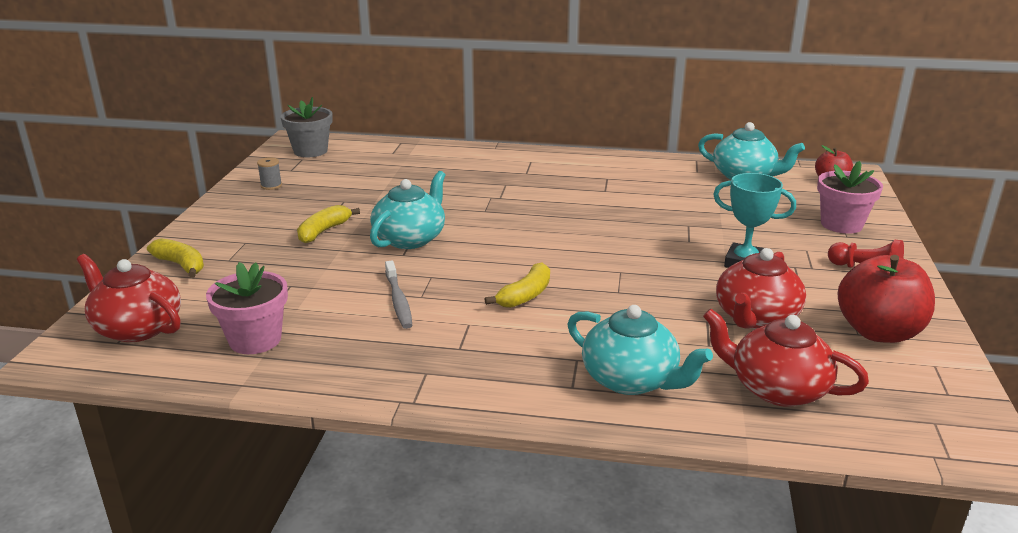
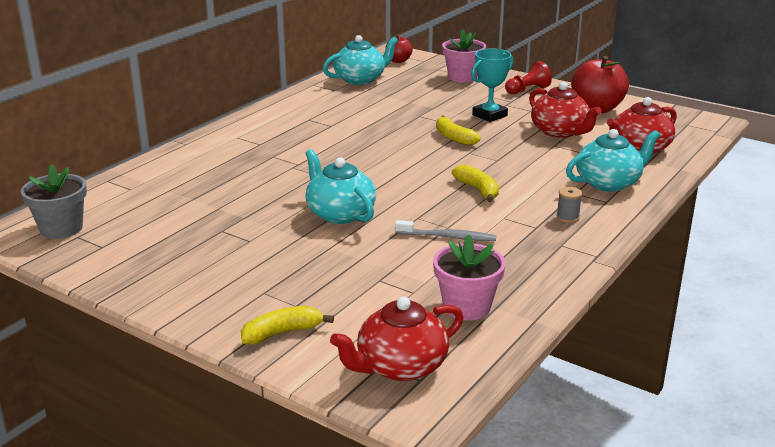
camera: 65 degrees left, 0 degrees up
grey spool [257,157,282,190] -> grey spool moved to [556,187,582,223]
yellow banana [297,205,360,243] -> yellow banana moved to [436,116,481,146]

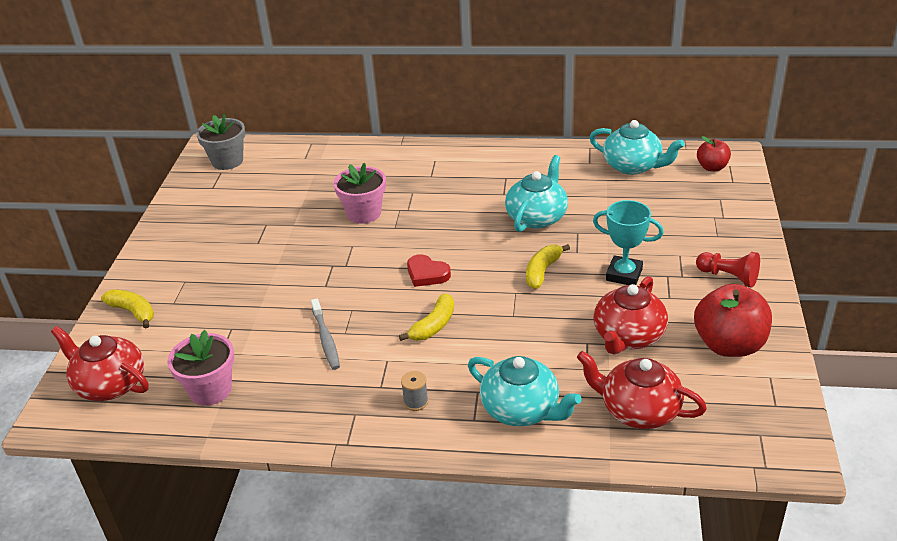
camera: 65 degrees right, 10 degrees up
turquoise teapot [305,149,376,224] -> turquoise teapot moved to [505,155,568,232]
pink flower pot [442,29,486,83] -> pink flower pot moved to [333,163,386,224]
none -> red heart [407,254,451,287]

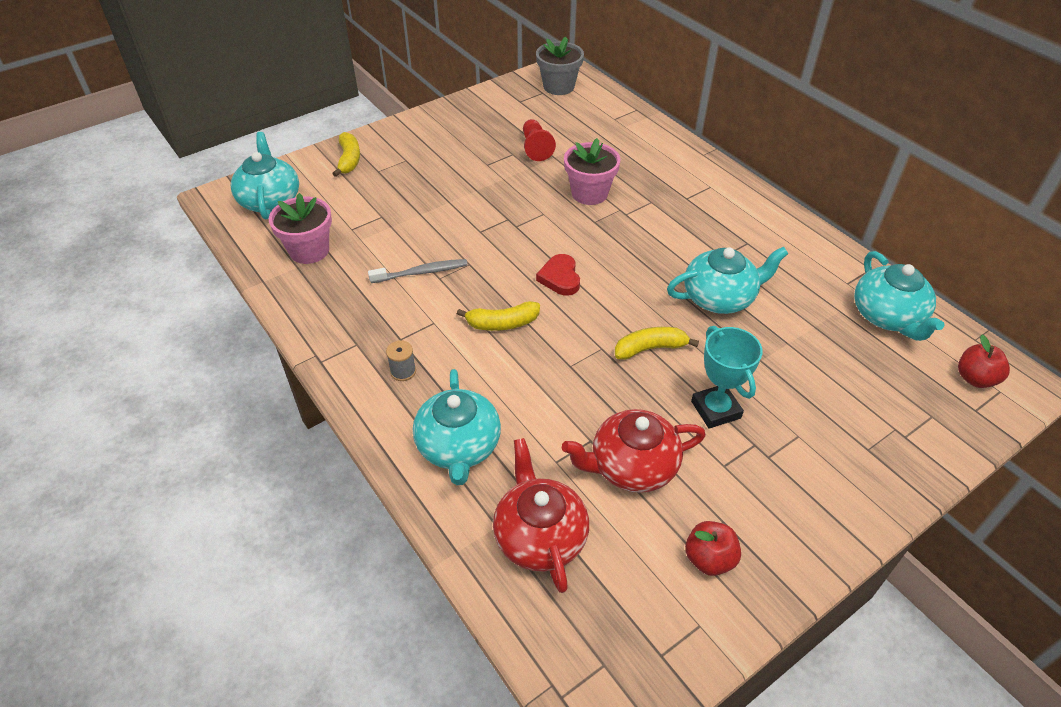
camera: 45 degrees right, 10 degrees up
red teapot [51,326,149,401] -> turquoise teapot [231,132,299,219]
grey toothbrush [311,299,340,370] -> grey toothbrush turned 135 degrees counterclockwise [368,259,468,283]
red apple [694,284,772,357] -> red apple [685,521,741,576], size x0.56
red pawn [696,252,760,287] -> red pawn moved to [523,119,556,161]

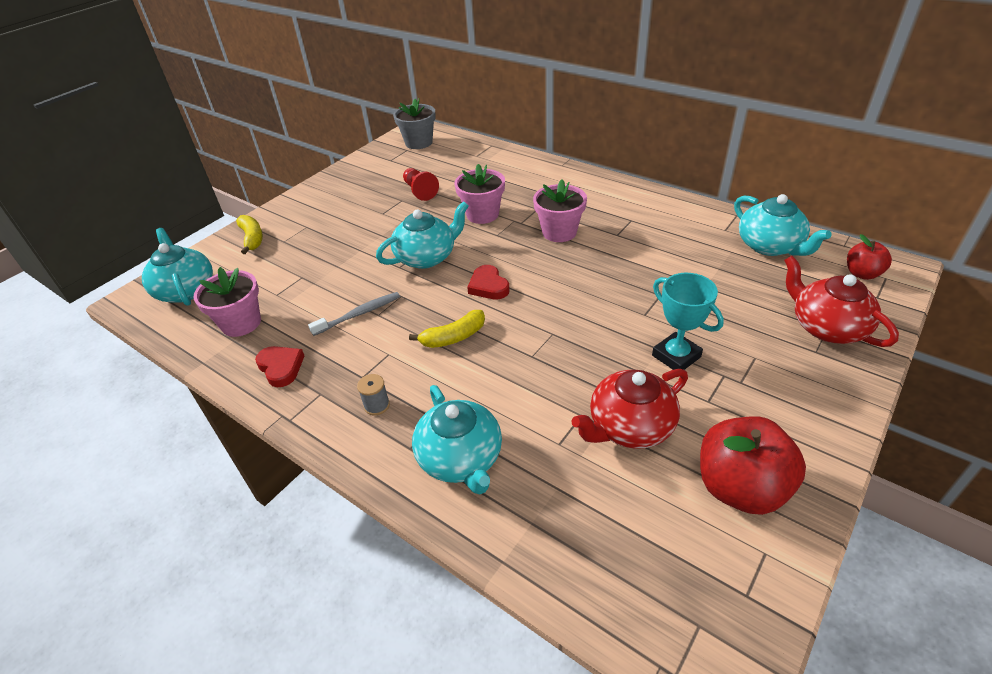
camera: 15 degrees left, 5 degrees down
red teapot [493,438,589,593] -> red teapot moved to [784,256,899,347]
yellow banana [615,327,699,360] -> none
turquoise teapot [667,247,788,314] -> turquoise teapot moved to [376,201,469,269]
red apple [685,521,741,576] -> red apple [700,416,806,515], size x1.80
none -> red heart [255,346,304,387]
none -> pink flower pot [533,179,587,242]

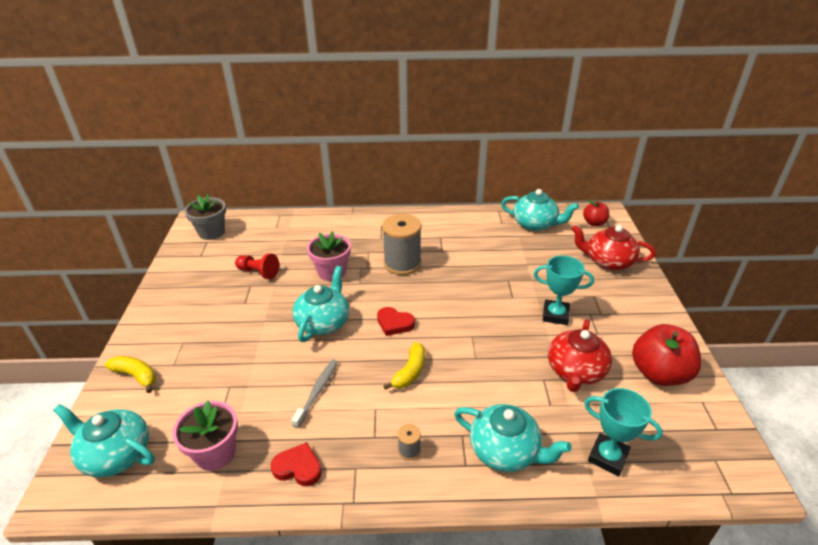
camera: 40 degrees left, 5 degrees down
pink flower pot [533,179,587,242] -> grey spool [382,214,422,275]
none -> turquoise trophy [584,388,663,476]

